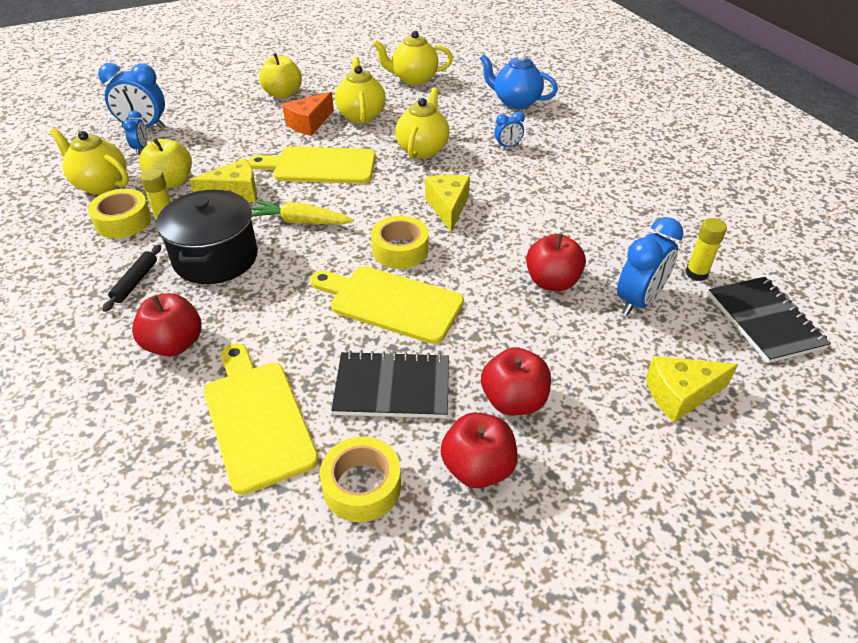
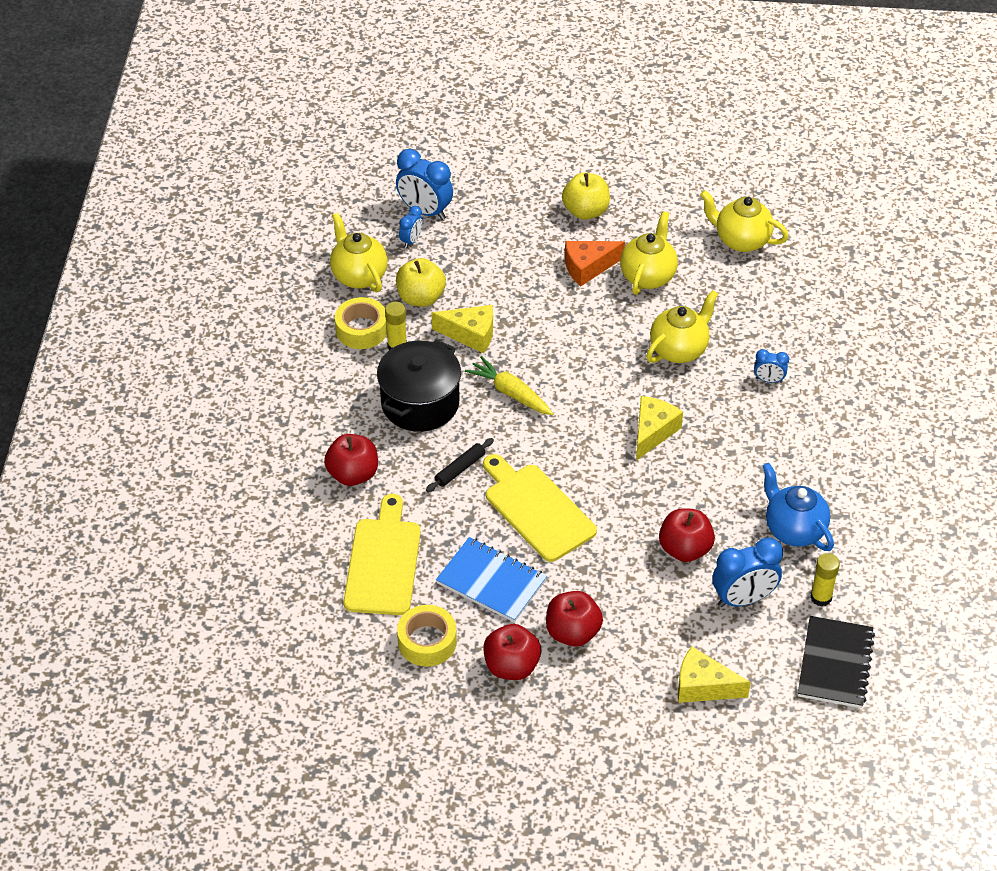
camera: 30 degrees right, 5 degrees up
black rolling pin [102,244,161,312] -> black rolling pin moved to [426,438,494,492]
yellow cutting board [248,146,376,184] -> none
black notebook [331,350,449,418] -> blue notebook [436,537,547,622]
yellow tape [371,216,429,269] -> none
blue teapot [480,53,558,109] -> blue teapot moved to [763,463,834,551]

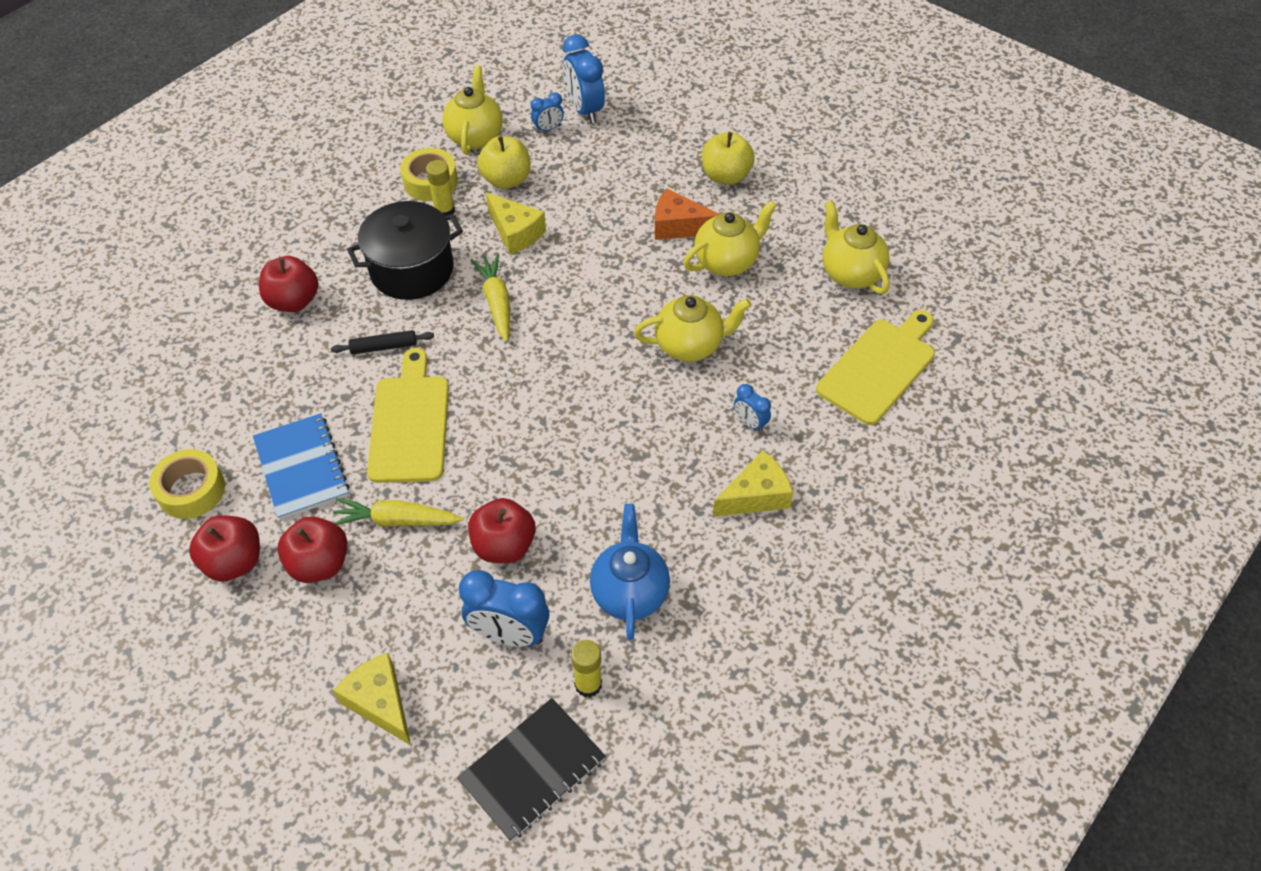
camera: 35 degrees right, 5 degrees up
yellow cutting board [344,494,421,615] -> yellow cutting board moved to [816,310,935,425]
yellow cheese [636,396,683,461] -> yellow cheese moved to [713,450,793,517]
none -> yellow carrot [333,498,464,527]

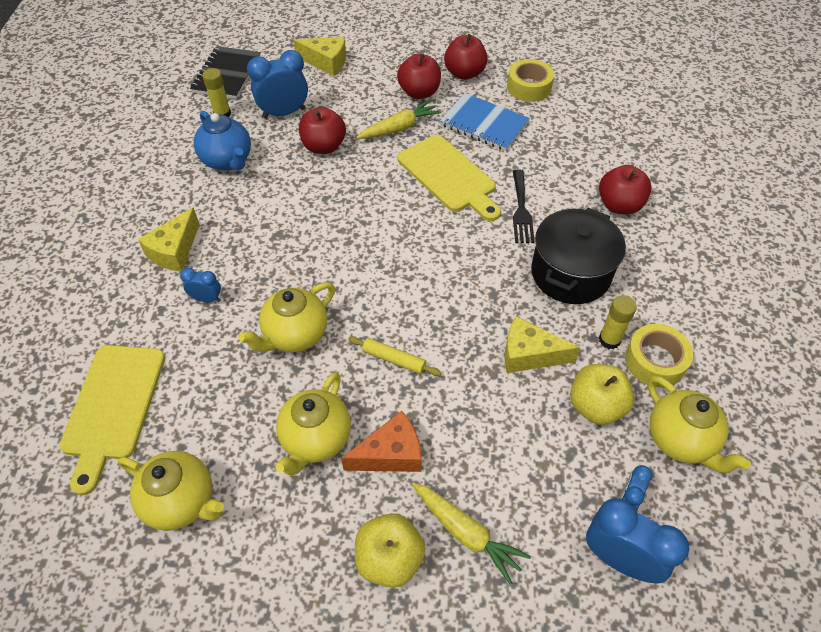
camera: 145 degrees right, 0 degrees up
black rolling pin [331,330,434,354] -> black fork [513,170,535,243]
yellow carrot [471,254,510,342] -> yellow carrot moved to [412,483,531,585]
none -> yellow rolling pin [348,336,441,376]

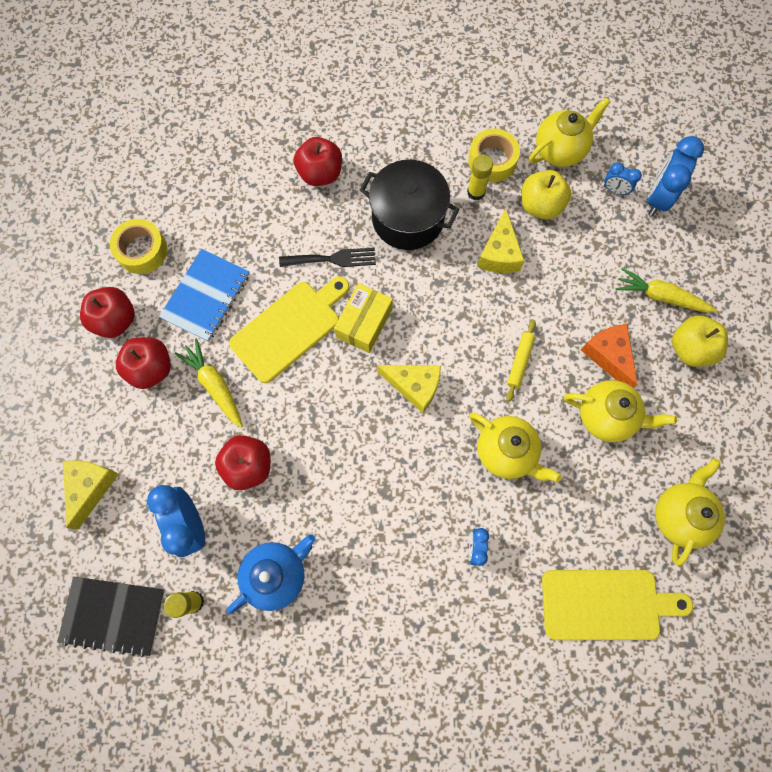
camera: 95 degrees left, 20 degrees up
yellow cheese [138,207,200,272] -> yellow cheese moved to [377,365,441,413]
yellow carrot [412,483,531,585] -> yellow carrot turned 105 degrees counterclockwise [616,268,717,312]
none -> yellow box [334,283,393,353]

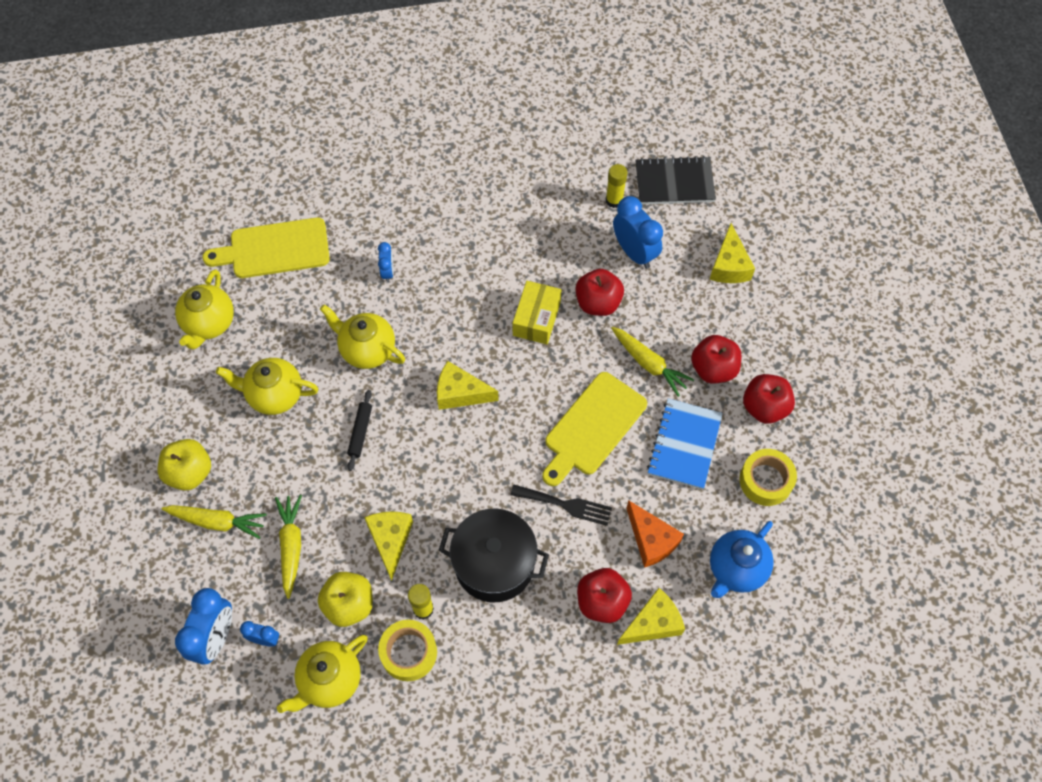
camera: 170 degrees right, 10 degrees down
blue teapot [227,534,316,614] -> blue teapot moved to [710,521,774,598]
black fork [279,247,376,267] -> black fork turned 150 degrees counterclockwise [510,484,612,526]
yellow box [334,283,393,353] -> yellow box moved to [512,281,561,344]
yellow rolling pin [506,320,536,402] -> black rolling pin [347,390,372,471]
orange cheese [581,324,638,387] -> orange cheese moved to [626,500,684,568]
none -> yellow carrot [275,495,302,599]
none -> yellow cheese [617,588,685,645]

